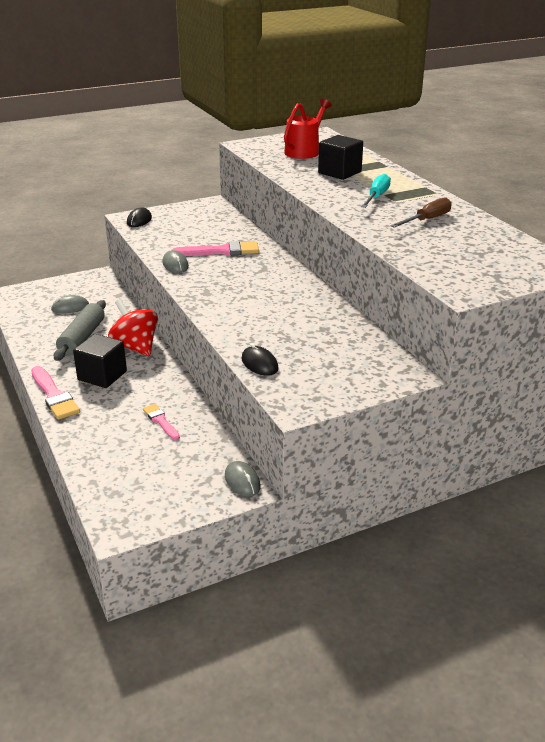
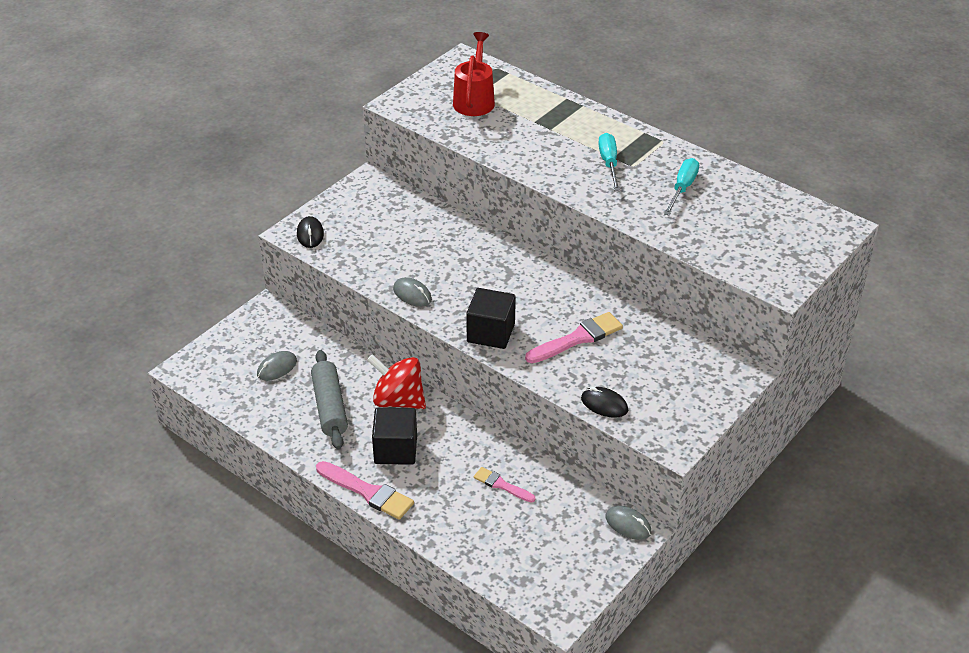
camera: 25 degrees left, 10 degrees up
pink brush [172,241,259,256] -> pink brush moved to [525,312,623,363]
black cube [318,135,363,180] -> black cube moved to [466,288,516,349]
brown screwdriver [390,197,452,228] -> turquoise screwdriver [664,158,699,216]

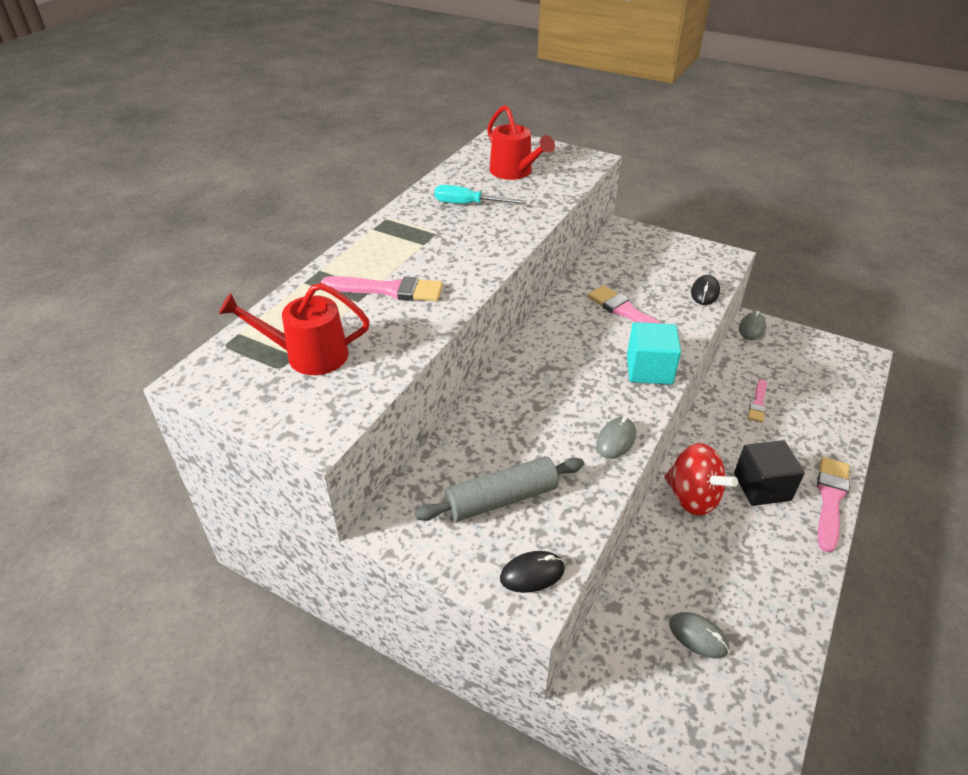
camera: 100 degrees left, 0 degrees up
grey rolling pin [311,350,348,450] -> grey rolling pin moved to [415,456,584,521]
red spinning top [367,354,426,409] -> red spinning top turned 60 degrees counterclockwise [664,443,738,516]
black cube [466,288,516,349] -> turquoise cube [627,322,681,385]
turquoise screwdriver [598,133,620,191] -> none
none -> pink brush [321,276,443,301]
none -> red watering can [487,105,555,180]

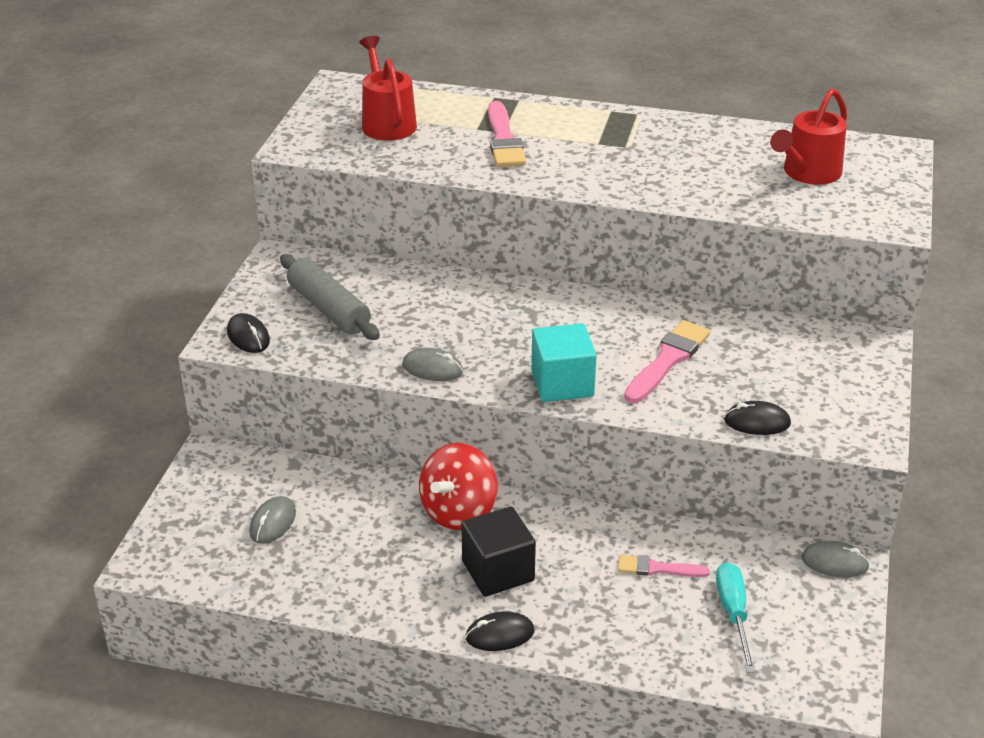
camera: 75 degrees right, 5 degrees down
turquoise screwdriver [434,185,527,204] -> turquoise screwdriver moved to [716,562,756,673]
pink brush [817,457,850,553] -> black mouse [465,611,534,651]

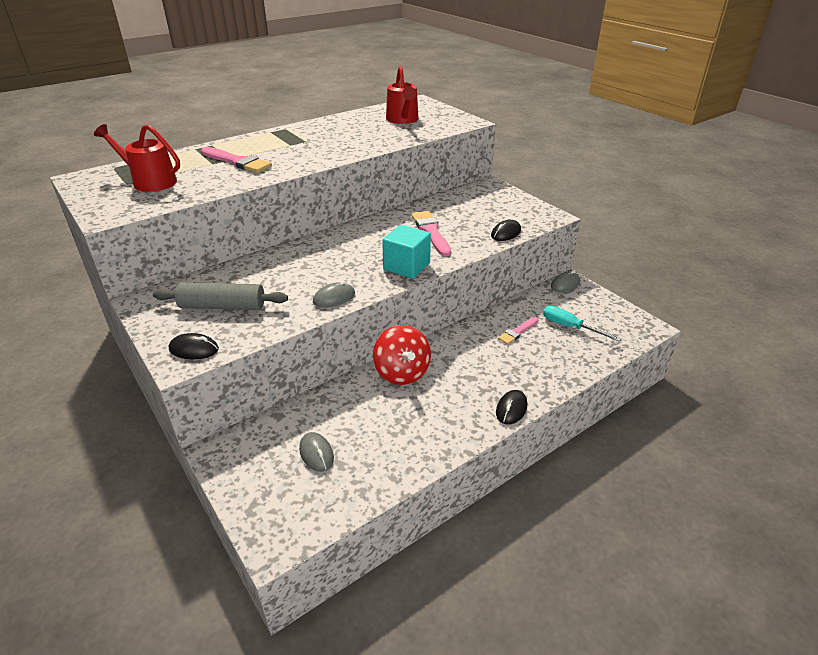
camera: 50 degrees left, 0 degrees up
black cube [461,506,536,597] -> none

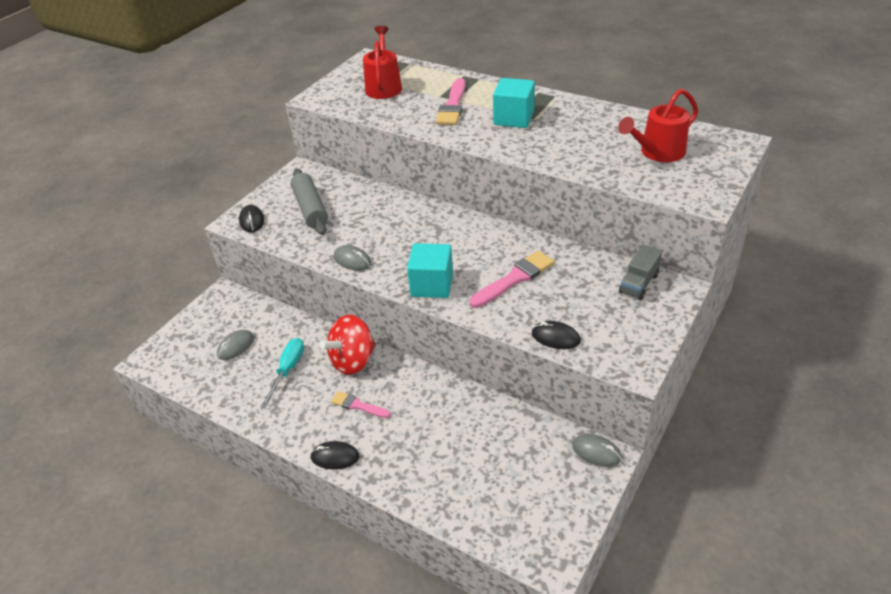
camera: 70 degrees right, 5 degrees up
pink brush [498,317,538,345] -> pink brush moved to [331,391,391,418]
turquoise screwdriver [543,306,621,341] -> turquoise screwdriver moved to [261,338,304,408]
none -> turquoise cube [493,78,535,128]
none -> grey truck [619,245,662,300]

